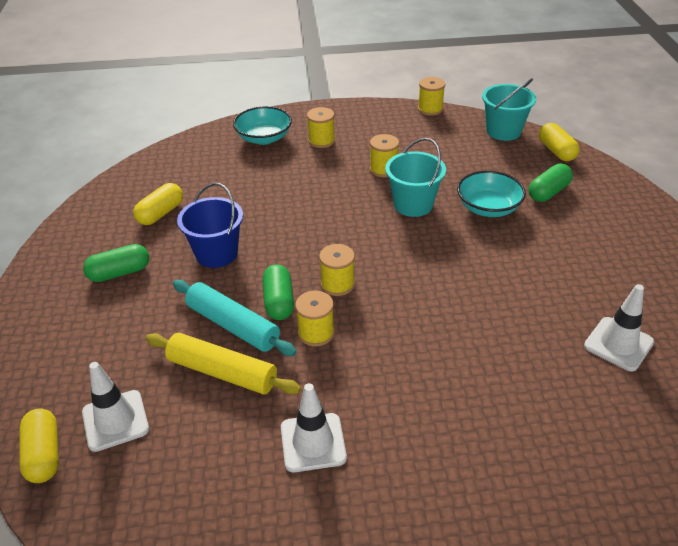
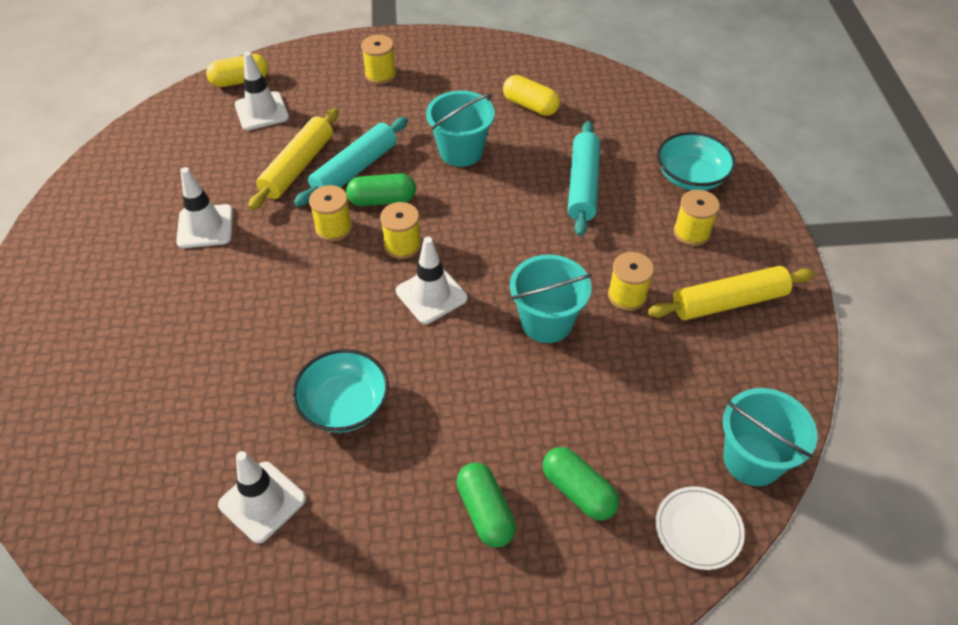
camera: 90 degrees right, 10 degrees up
green capsule [83,244,149,282] -> green capsule moved to [456,462,516,548]
blue bucket [177,183,243,268] -> turquoise bucket [426,91,495,167]
yellow spool [418,77,445,116] -> yellow spool moved to [361,35,396,84]
turquoise bowl [457,171,526,217] -> turquoise bowl moved to [292,349,389,433]
yellow capsule [539,123,580,161] -> white plate [656,486,745,570]
none -> white traffic cone [396,237,468,324]
none -> turquoise rolling pin [568,121,600,236]
none -> yellow rolling pin [648,266,815,320]

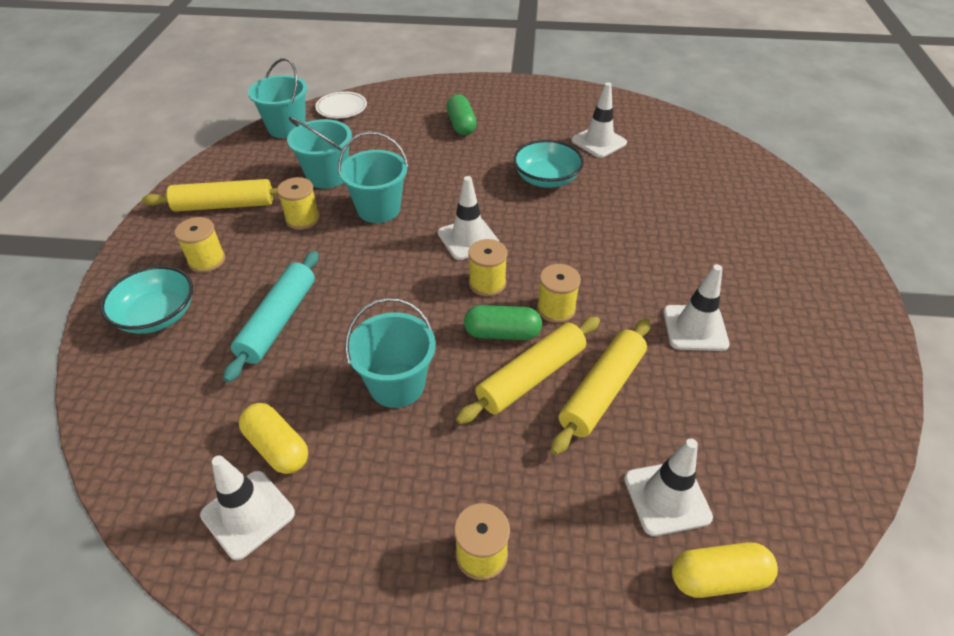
camera: 170 degrees left, 5 degrees down
turquoise rolling pin [294,117,408,207] -> yellow rolling pin [456,317,600,424]
green capsule [543,447,619,520] -> none
none -> white traffic cone [200,455,295,560]
none -> turquoise bucket [287,117,352,189]

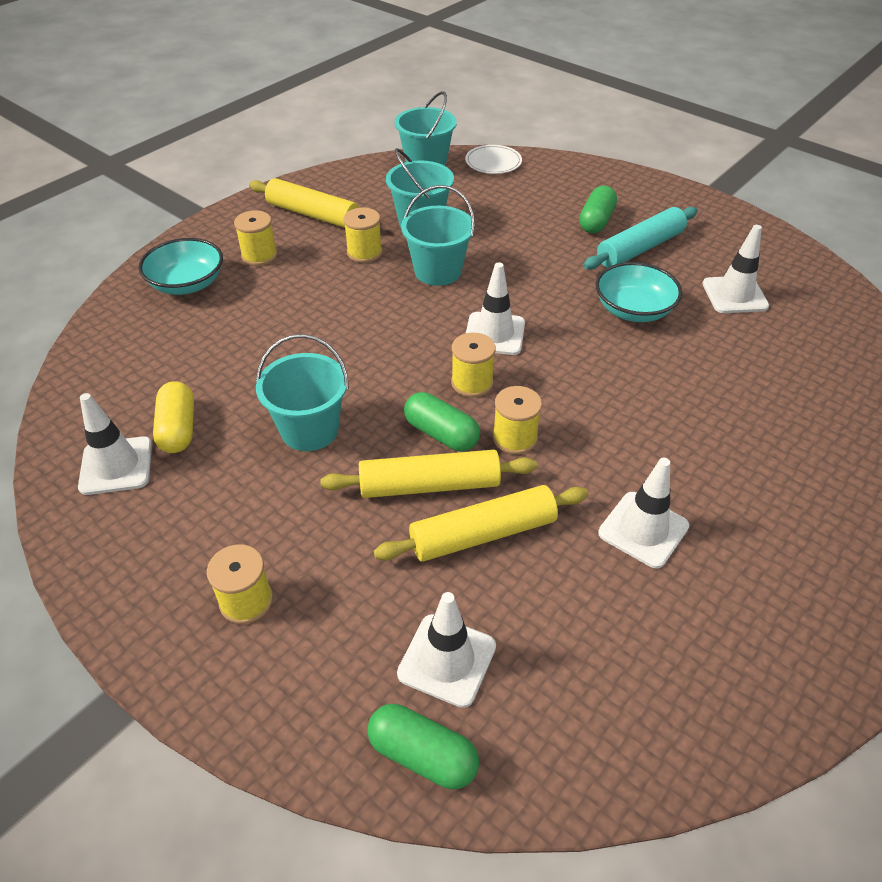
camera: 35 degrees right, 0 degrees up
turquoise rolling pin [223,251,319,382] -> turquoise rolling pin moved to [583,207,698,270]
yellow capsule [672,542,778,598] -> green capsule [367,704,479,789]

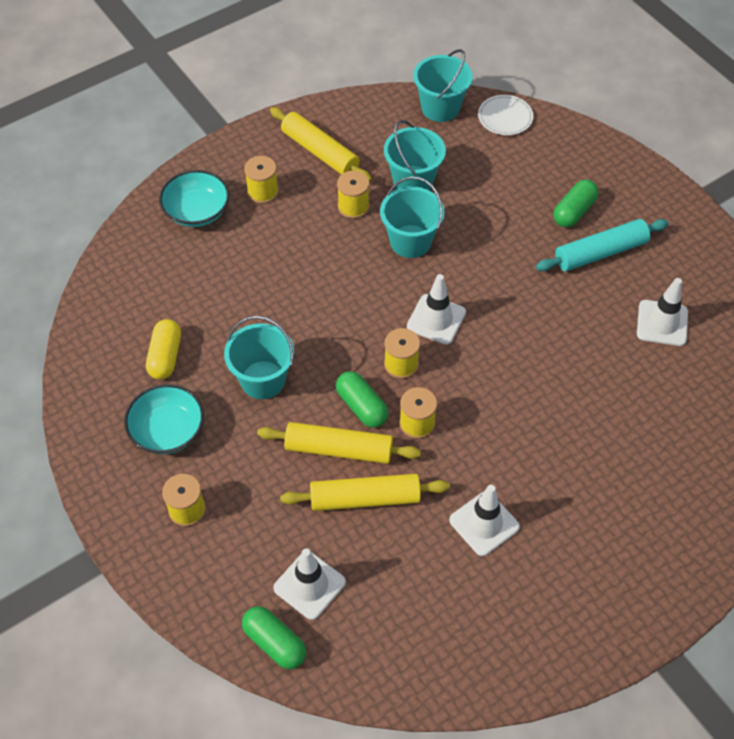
camera: 15 degrees right, 10 degrees up
white traffic cone [78,393,152,495] -> none
turquoise bowl [596,262,682,322] -> turquoise bowl moved to [124,384,204,454]

